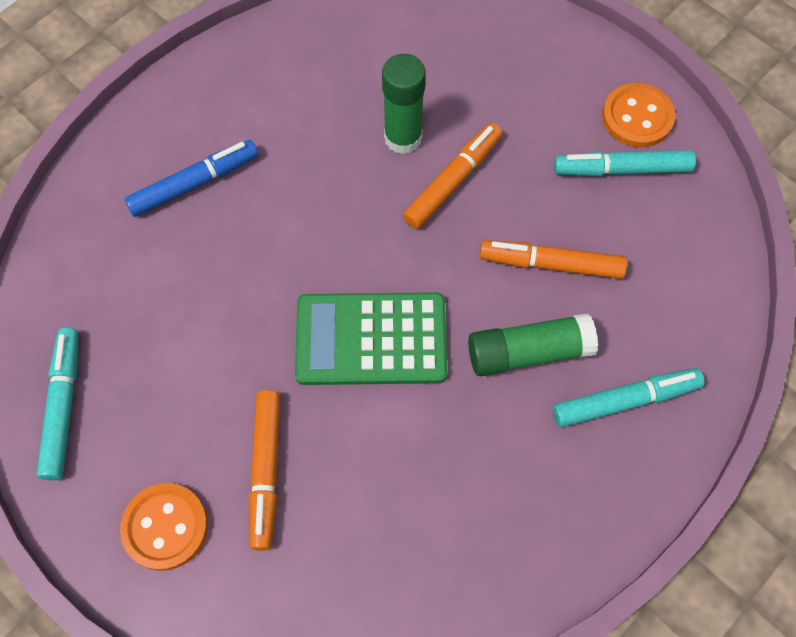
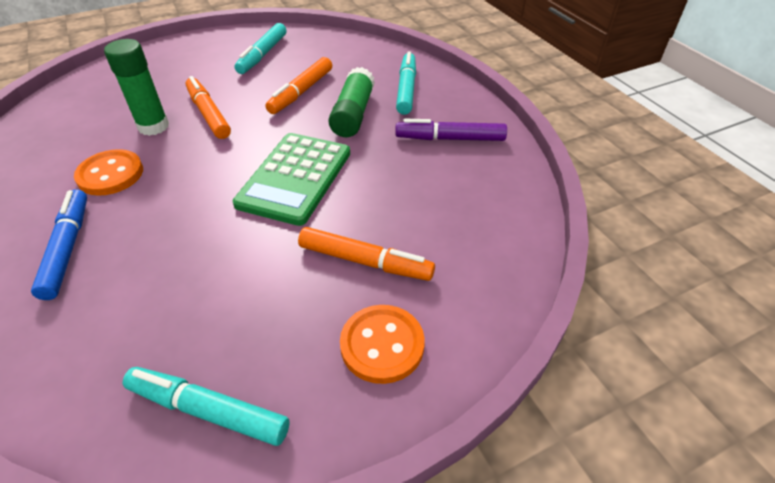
camera: 70 degrees left, 20 degrees down
orange button [602,83,675,148] -> orange button moved to [74,149,143,196]
none -> purple marker [395,119,507,141]

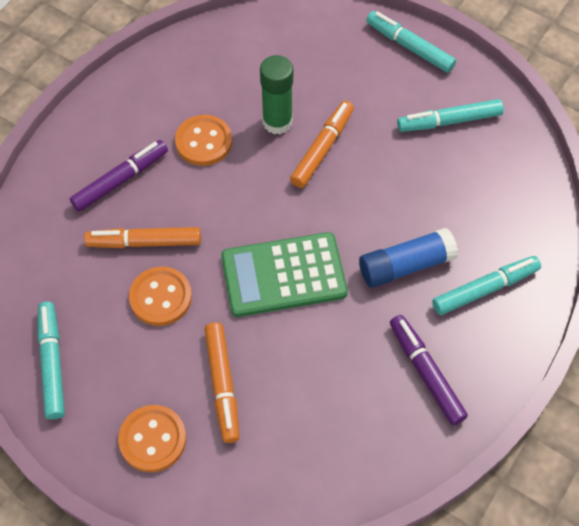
camera: 60 degrees right, 15 degrees up
blue marker [31,189,87,300] -> purple marker [70,140,168,212]
orange marker [266,57,332,114] -> orange marker moved to [84,227,201,248]
green glue stick [328,67,375,137] -> blue glue stick [359,228,458,288]
none -> orange button [129,267,192,326]
none -> turquoise marker [366,11,456,73]

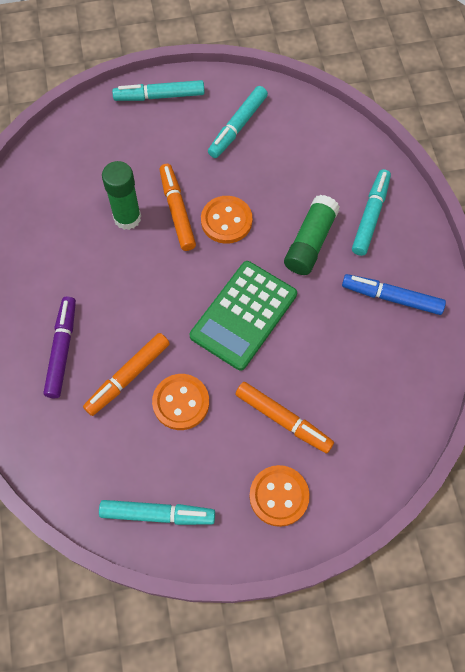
camera: 45 degrees left, 5 degrees up
turquoise marker [38,302,65,419] -> turquoise marker turned 150 degrees clockwise [99,500,215,525]
orange button [175,115,232,166] -> orange button moved to [201,196,252,244]
blue glue stick [359,228,458,288] -> green glue stick [284,195,340,275]
purple marker [390,315,468,425] -> blue marker [342,274,446,315]

